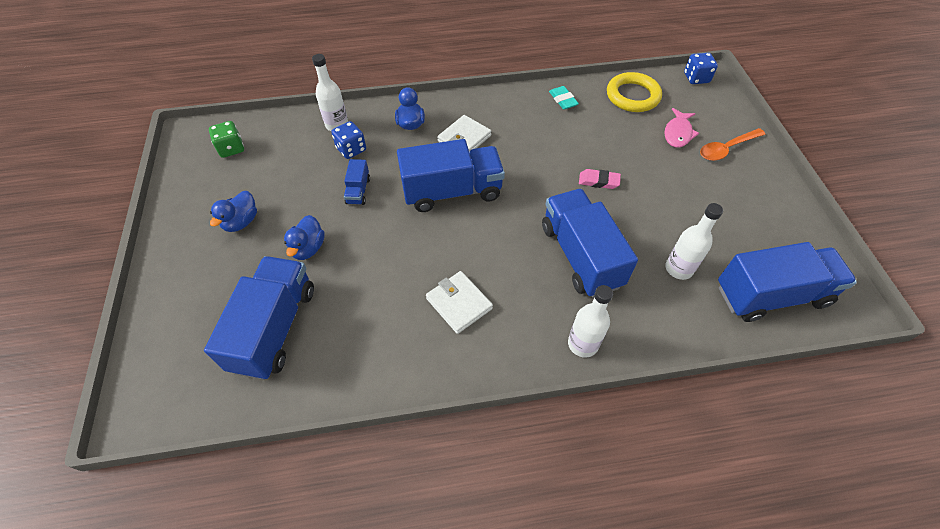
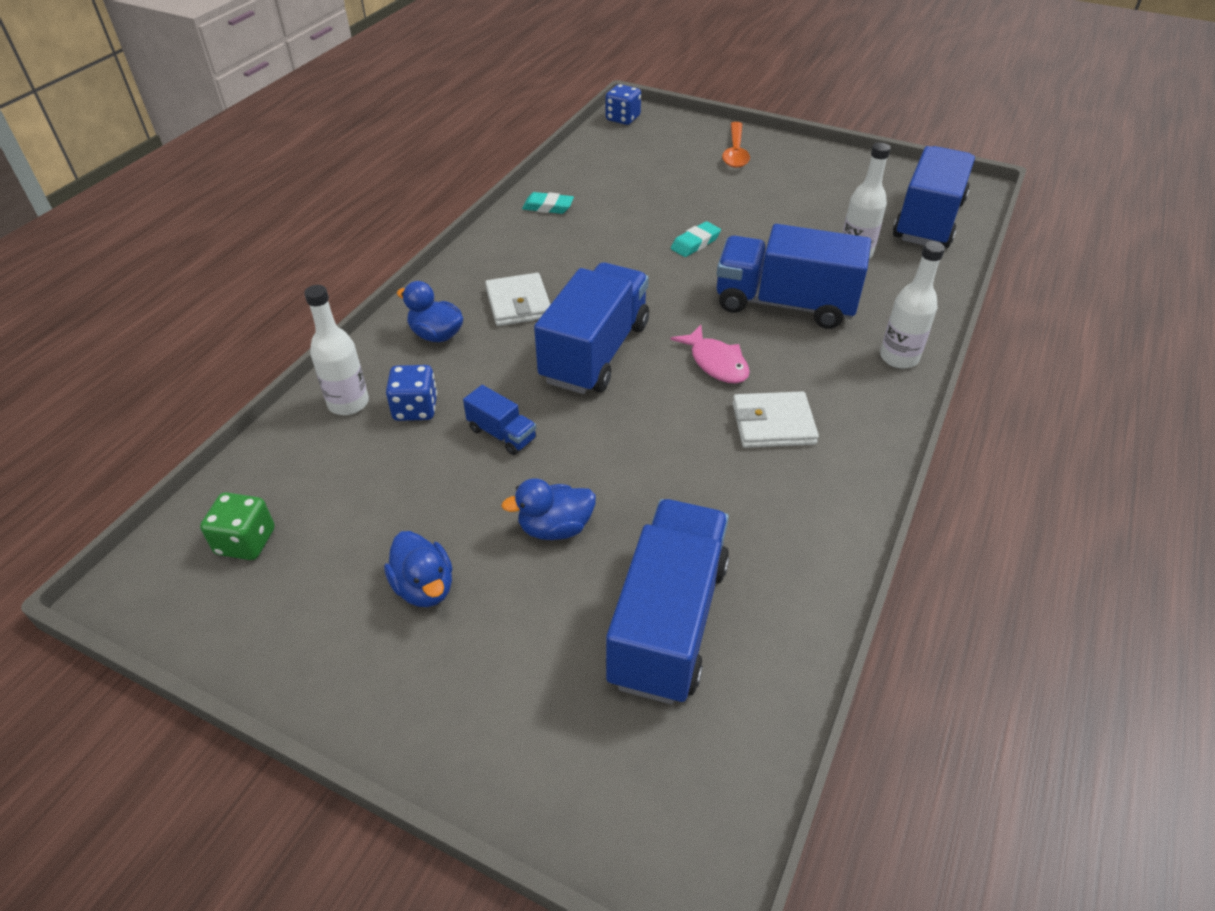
camera: 55 degrees left, 10 degrees down
blue truck [204,256,314,380] -> blue truck turned 60 degrees clockwise [606,499,729,704]
blue duck [284,215,325,260] -> blue duck turned 120 degrees clockwise [501,478,596,540]
pink eraser [579,169,621,189] -> turquoise eraser [671,221,721,257]
yellow ring [607,72,662,112] -> none
pink fish [664,108,699,148] -> pink fish moved to [670,325,750,384]

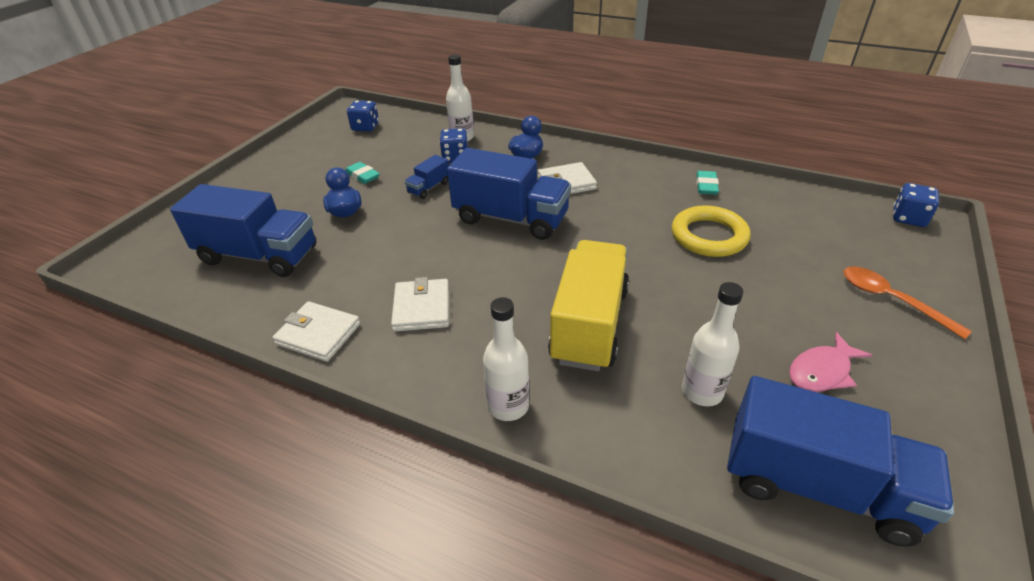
camera: 90 degrees right, 5 degrees down
green dice [200,492,275,560] -> blue dice [347,100,379,132]
blue duck [384,531,452,607] -> none
pink fish [670,325,750,384] -> pink fish moved to [789,332,872,392]
turquoise eraser [671,221,721,257] -> turquoise eraser moved to [345,162,380,184]
blue truck [717,224,871,329] -> yellow truck [548,240,629,371]
orange spoon [722,122,750,168] -> orange spoon turned 45 degrees clockwise [843,266,972,339]
none -> white wallet [272,301,360,362]
none -> yellow ring [672,205,751,257]

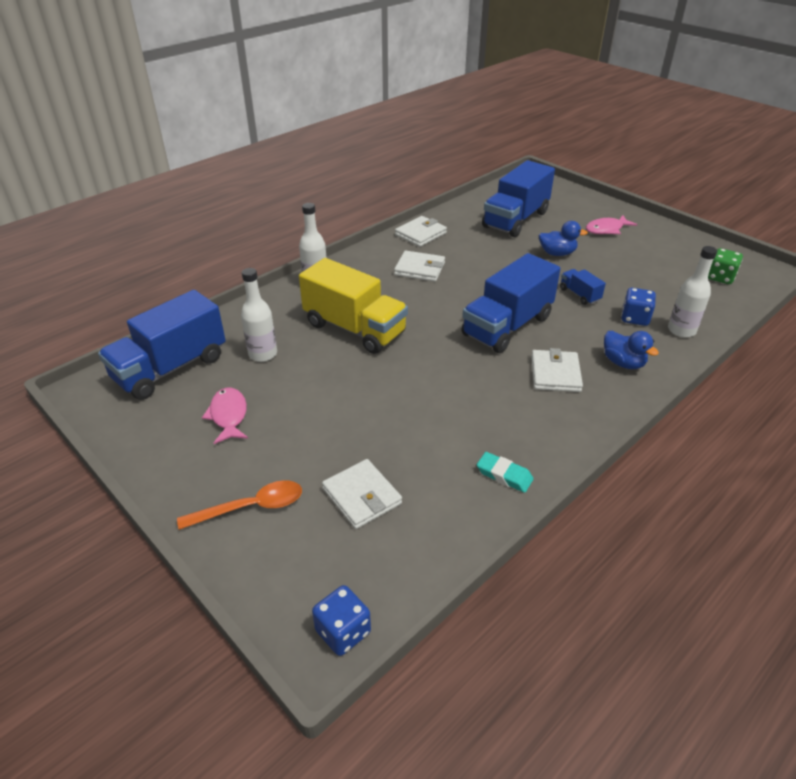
camera: 110 degrees right, 0 degrees up
turquoise eraser [345,162,380,184] -> none
blue dice [347,100,379,132] -> green dice [708,248,743,284]
yellow ring [672,205,751,257] -> none
none -> white wallet [322,459,402,529]
none -> pink fish [586,215,637,234]

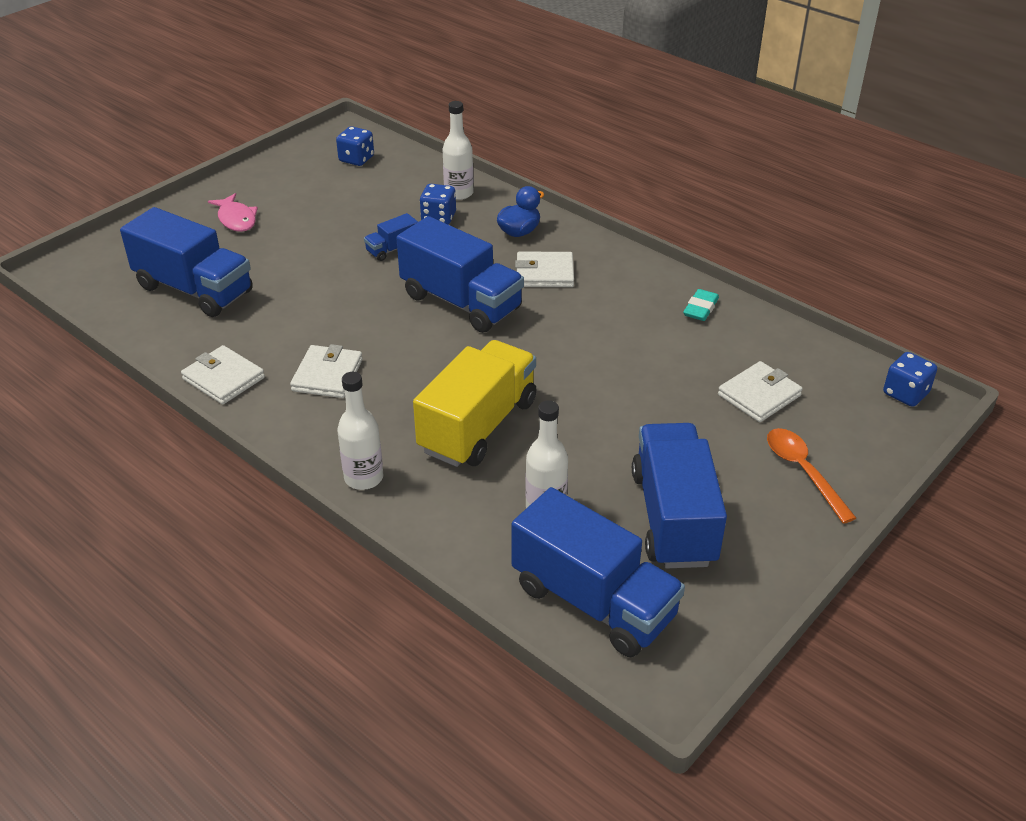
camera: 95 degrees left, 0 degrees up
pink fish [202,388,248,444] -> blue truck [632,423,727,568]
blue duck [539,221,588,256] -> none
green dice [708,248,743,284] -> blue dice [336,126,374,166]

